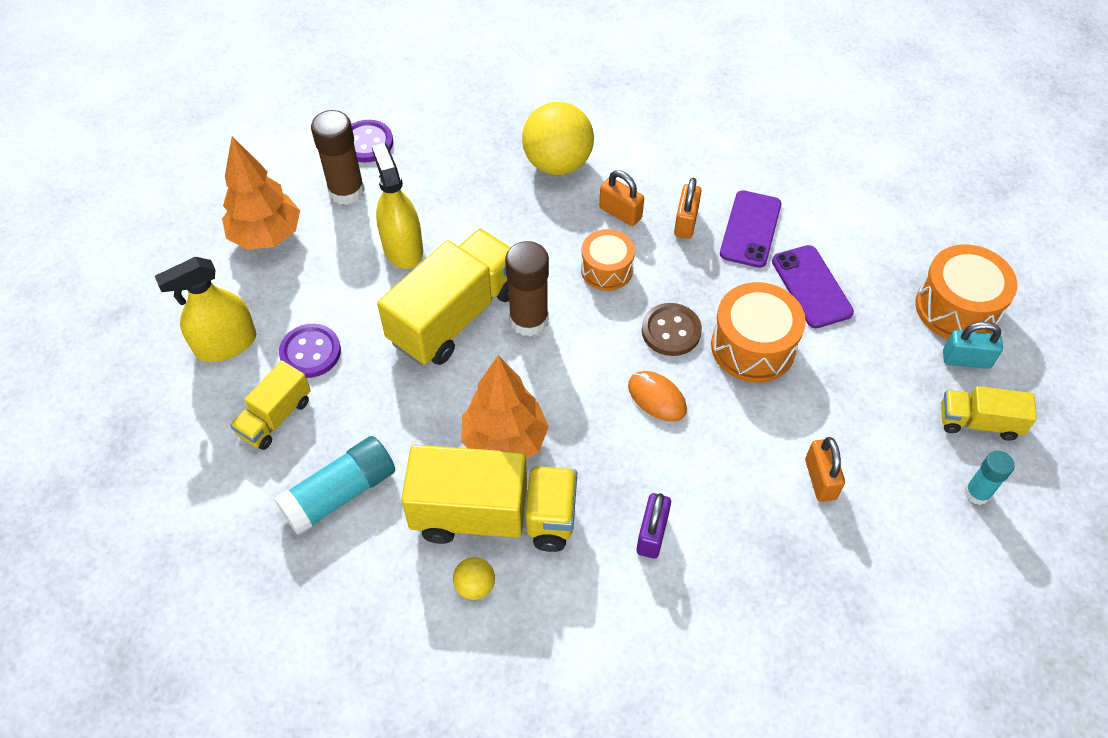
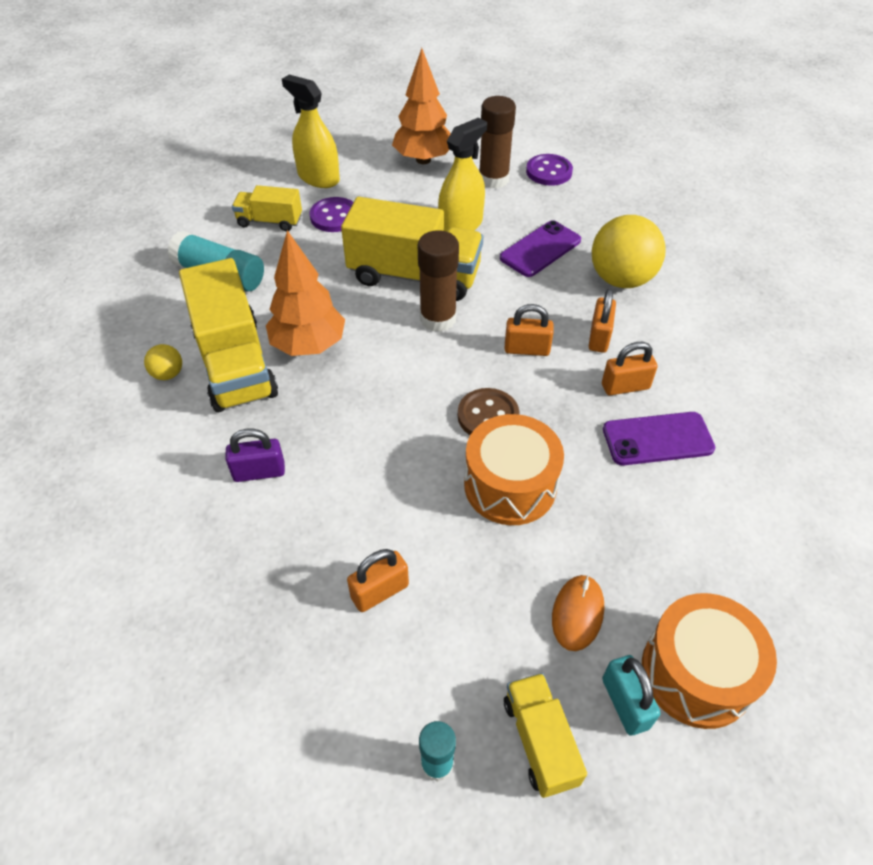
camera: 65 degrees right, 5 degrees down
orange drum [581,229,635,291] -> orange padlock [505,304,554,356]
orange mouse [628,371,687,422] -> orange mouse moved to [552,575,604,651]
purple phone [772,245,854,328] -> purple phone moved to [500,220,581,277]

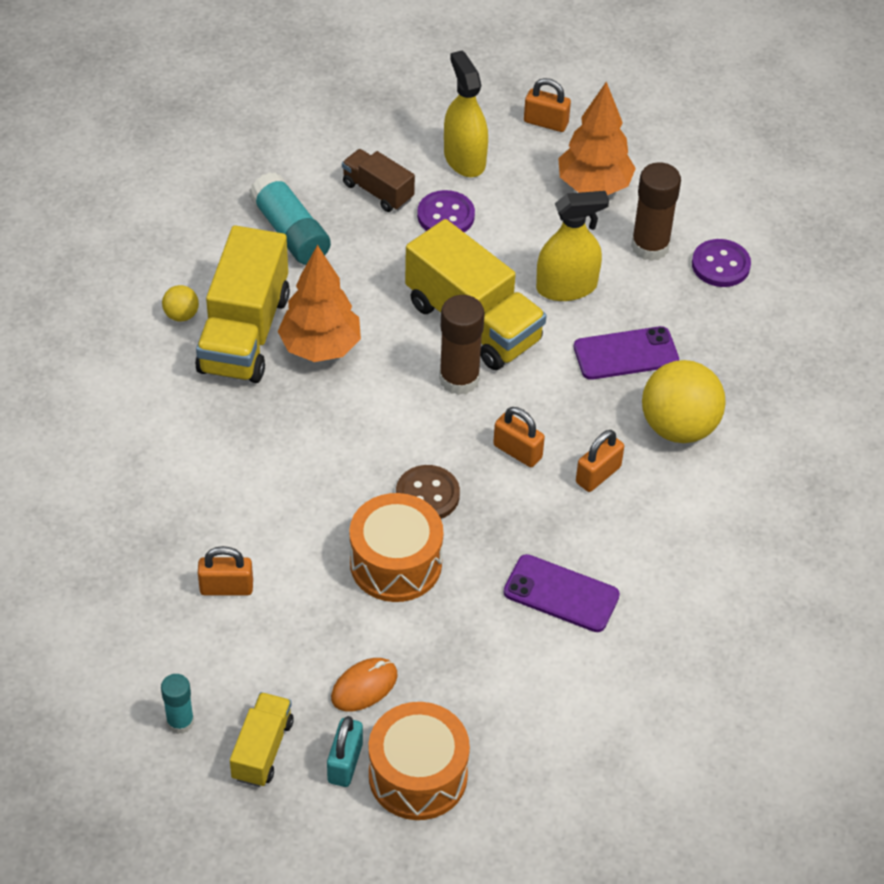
camera: 30 degrees right, 0 degrees up
purple padlock [226,429,285,482] -> none
yellow truck [232,185,302,231] -> brown truck [342,149,415,212]
orange padlock [602,342,658,395] -> orange padlock moved to [524,78,571,132]

